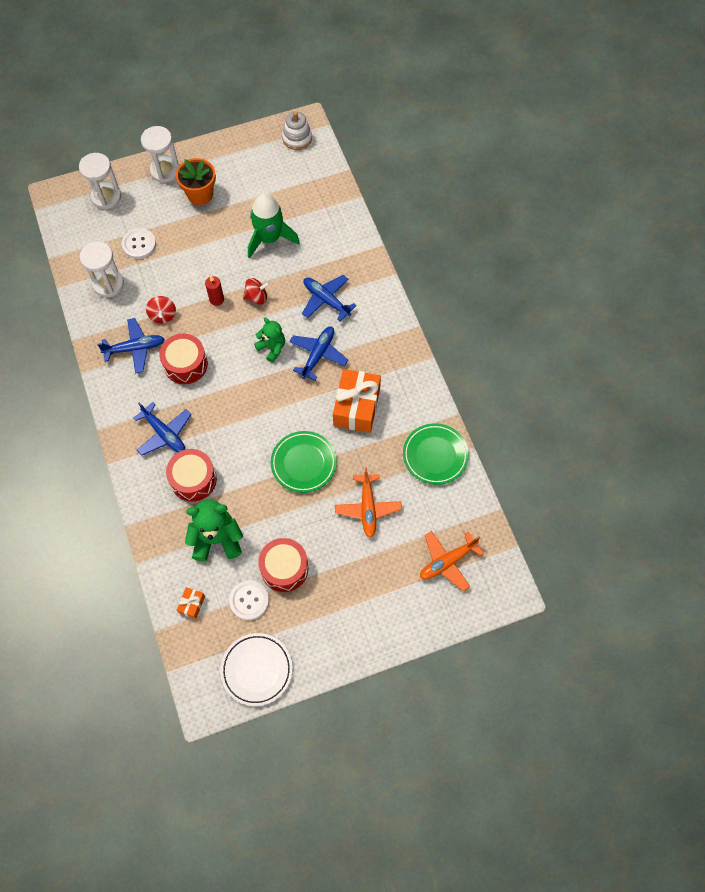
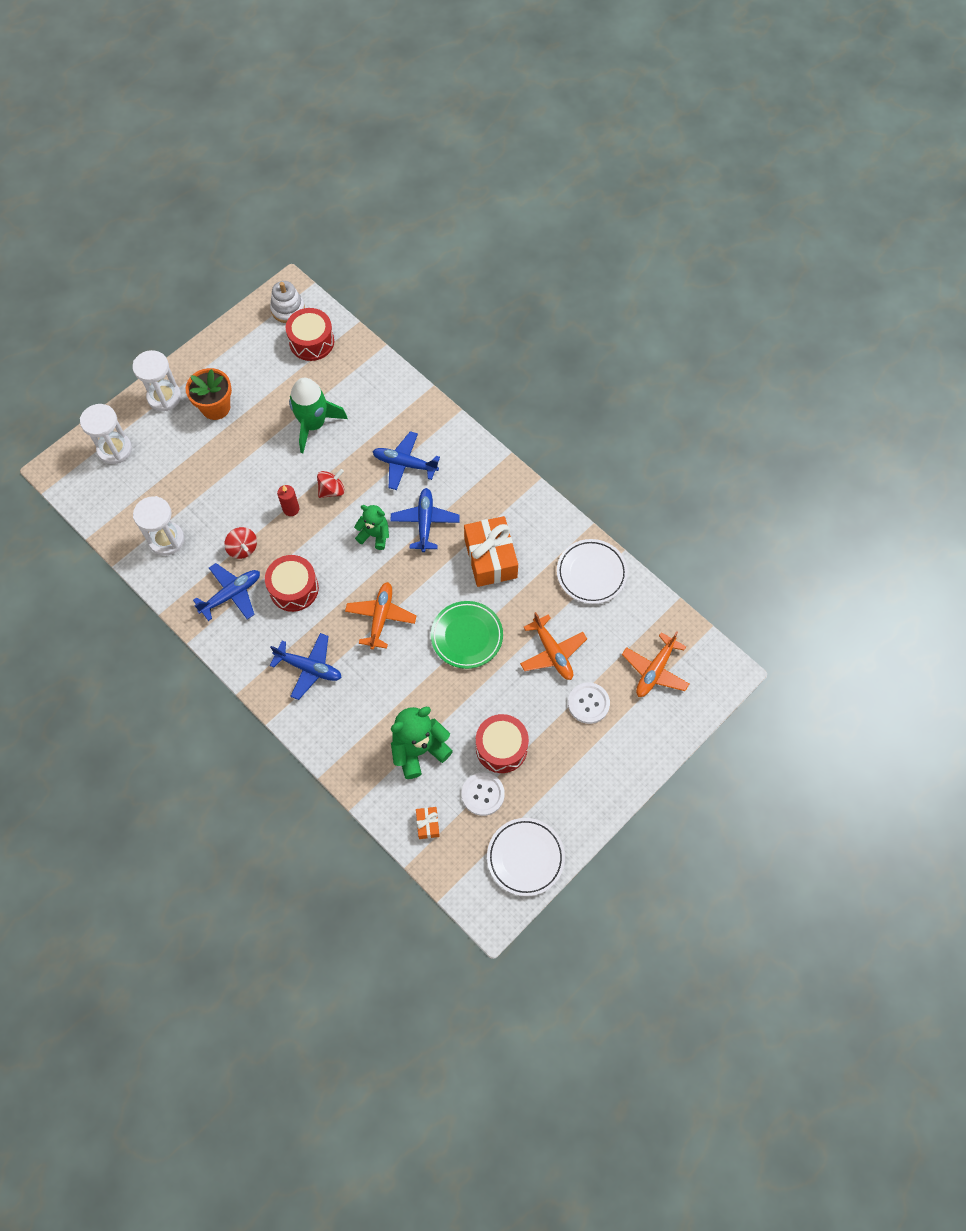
camera: 25 degrees left, 0 degrees up
white button [121,228,156,259] -> white button moved to [568,683,610,724]
red drum [166,449,217,502] -> red drum moved to [286,308,334,361]
green plate [403,423,469,485] -> white plate [557,539,628,604]
none -> orange plane [345,582,417,650]

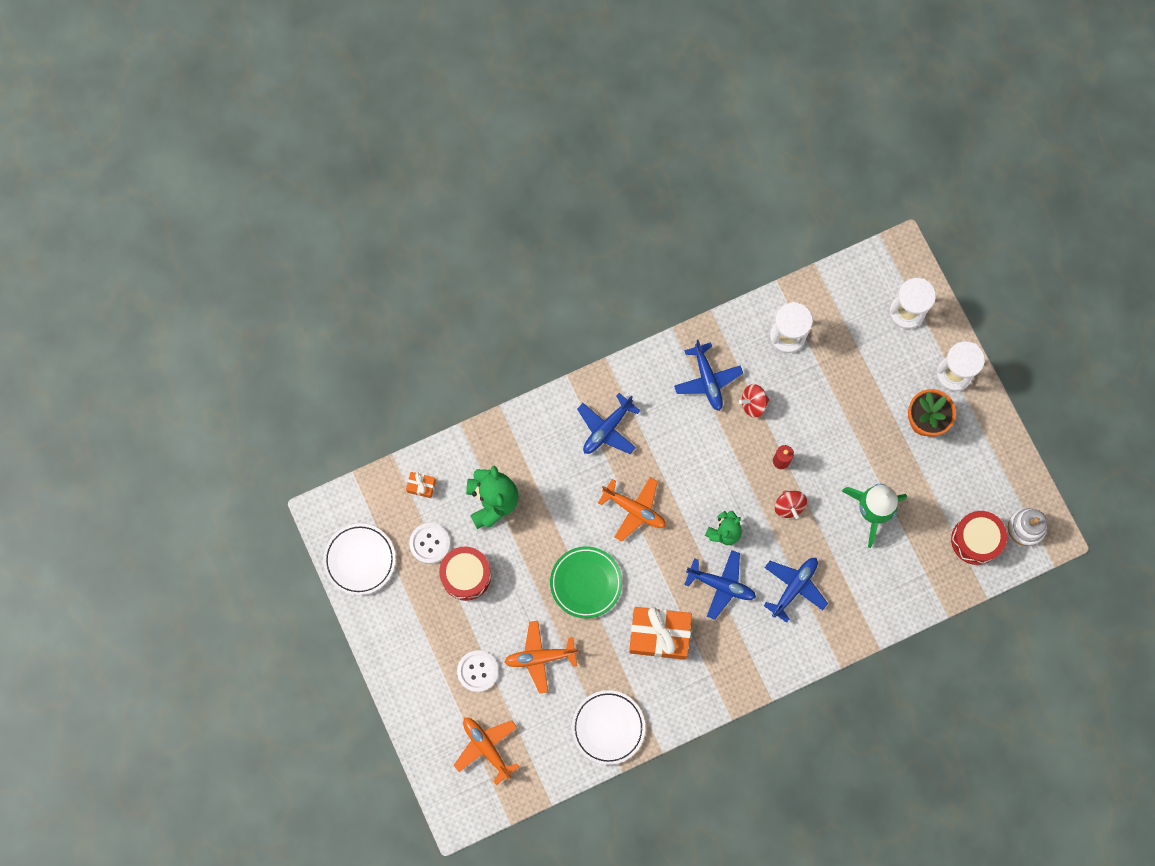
camera: 110 degrees right, 10 degrees up
red drum [265,555,319,612] -> none

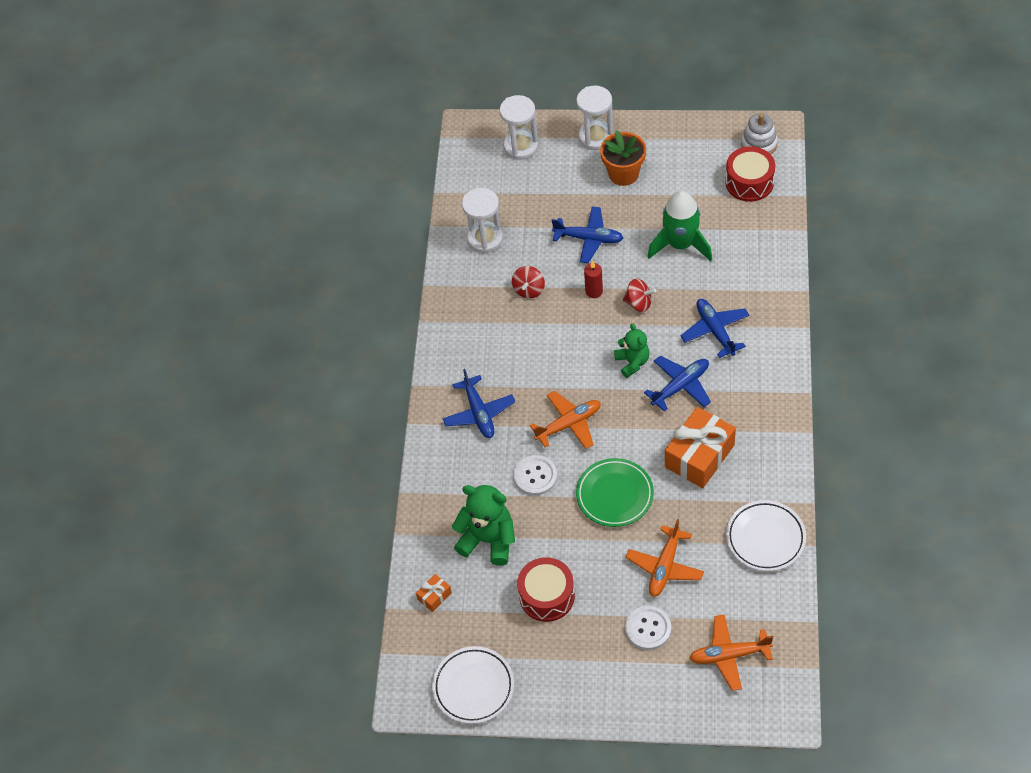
camera: 55 degrees left, 20 degrees down
white button [409,523,450,564] -> white button moved to [514,455,557,496]
blue plane [674,340,743,411] -> blue plane moved to [552,206,624,263]

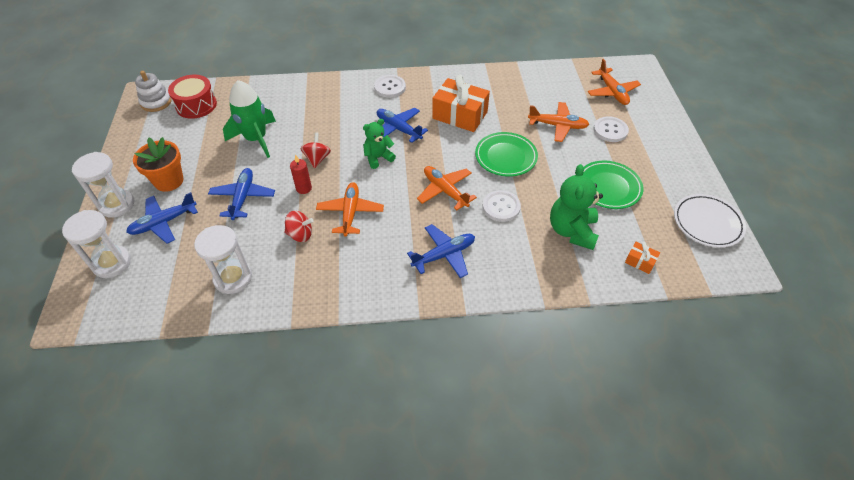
camera: 105 degrees left, 5 degrees down
red drum [517,557,575,622] -> green plate [583,161,644,209]
blue plane [680,299,750,358] -> blue plane moved to [126,192,198,244]
white plate [726,500,806,571] -> none
none -> orange plane [316,182,384,237]
none -> white button [374,75,406,98]

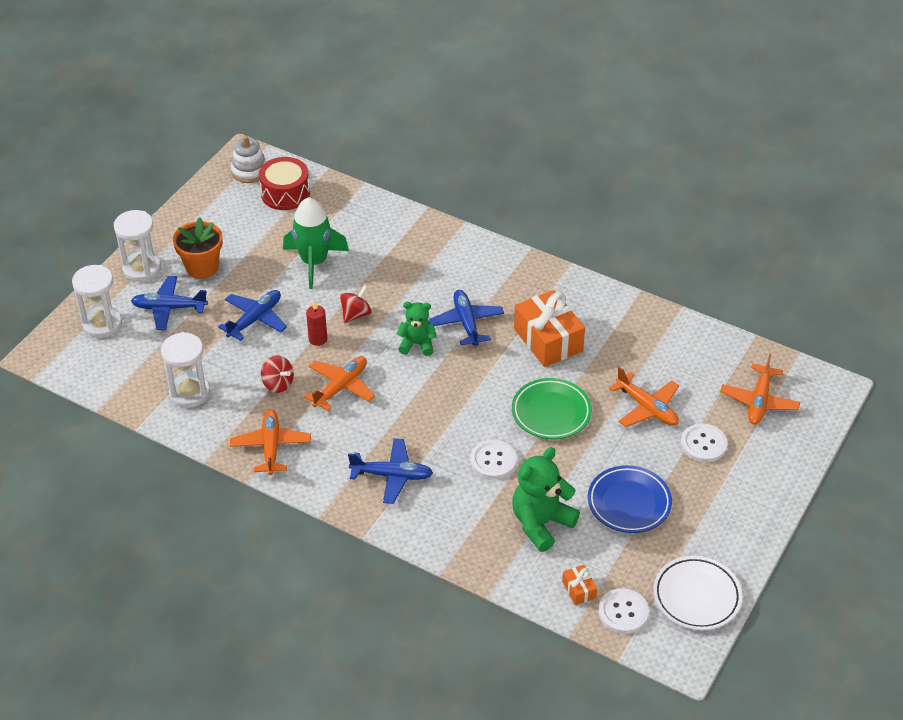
camera: 35 degrees right, 5 degrees down
white button [374,75,406,98] -> white button moved to [598,588,649,634]
orange plane [417,166,477,210] -> orange plane moved to [230,409,311,475]
green plate [583,161,644,209] -> blue plate [588,465,672,533]

